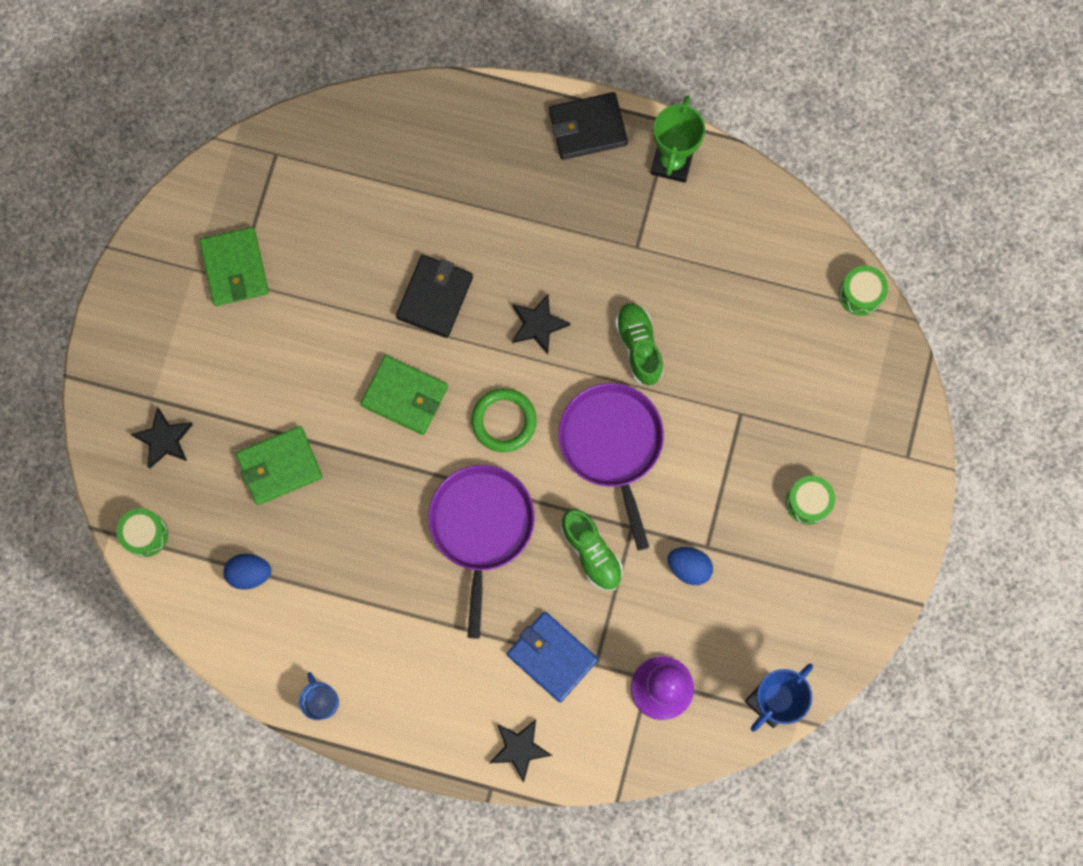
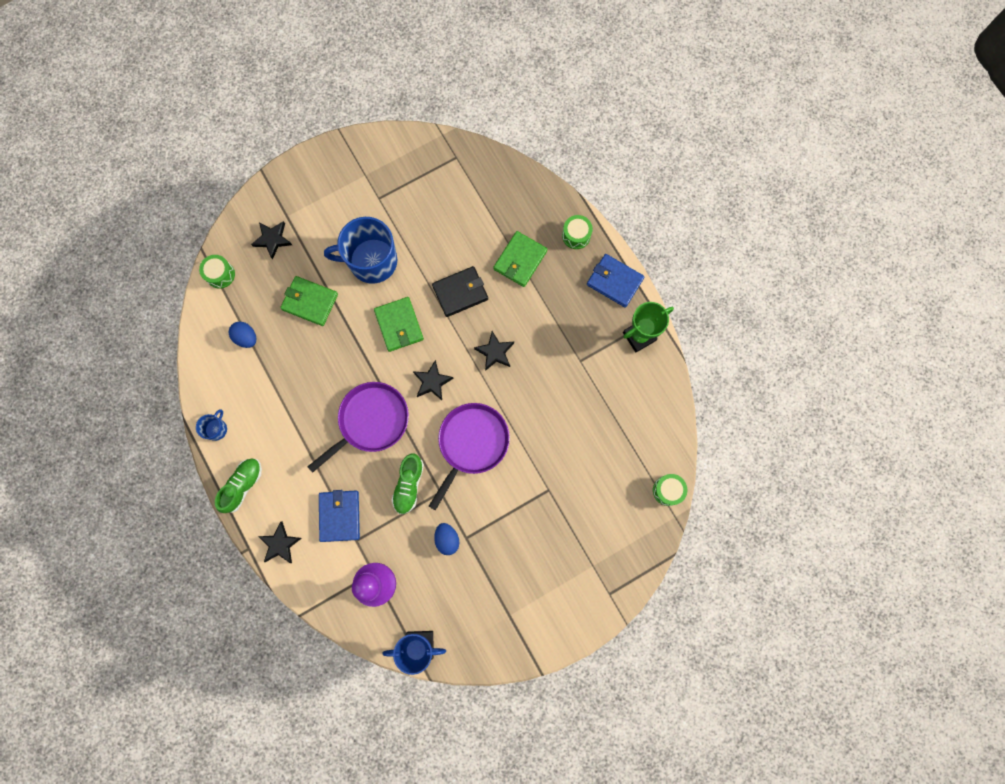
camera: 45 degrees right, 0 degrees up
green wallet [199,227,269,306] -> green wallet moved to [493,231,547,287]
green ring [471,388,536,452] -> black star [413,360,454,400]
black wallet [549,92,628,160] -> blue wallet [587,254,645,308]
green shoe [615,302,664,386] -> green shoe moved to [215,458,262,513]
green drum [786,476,835,525] -> green drum moved to [562,215,593,249]
none -> blue mug [324,217,397,284]

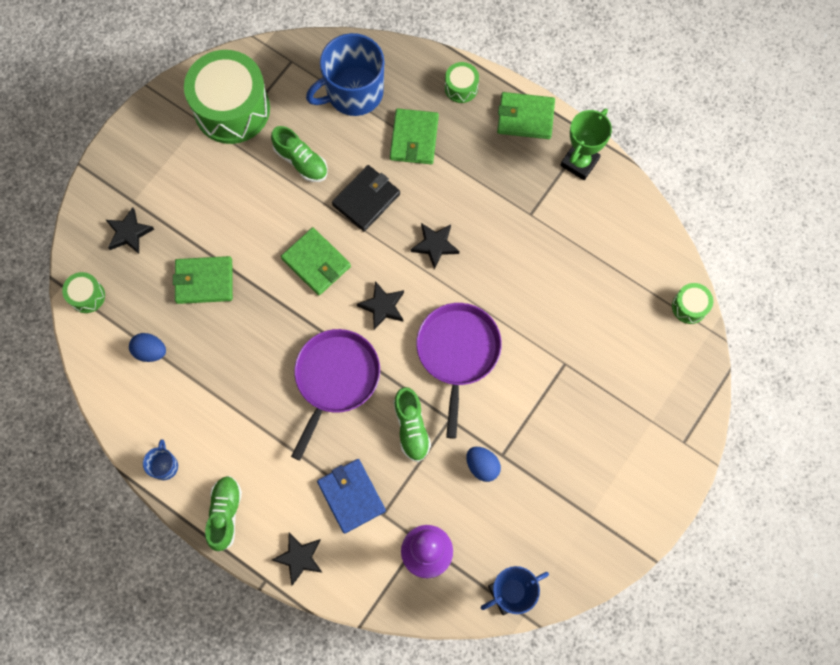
camera: 25 degrees left, 5 degrees down
blue mug [324,217,397,284] -> blue mug moved to [306,33,384,116]
blue wallet [587,254,645,308] -> green wallet [497,92,555,139]
none -> green drum [184,50,270,144]
none -> green shoe [271,126,328,182]

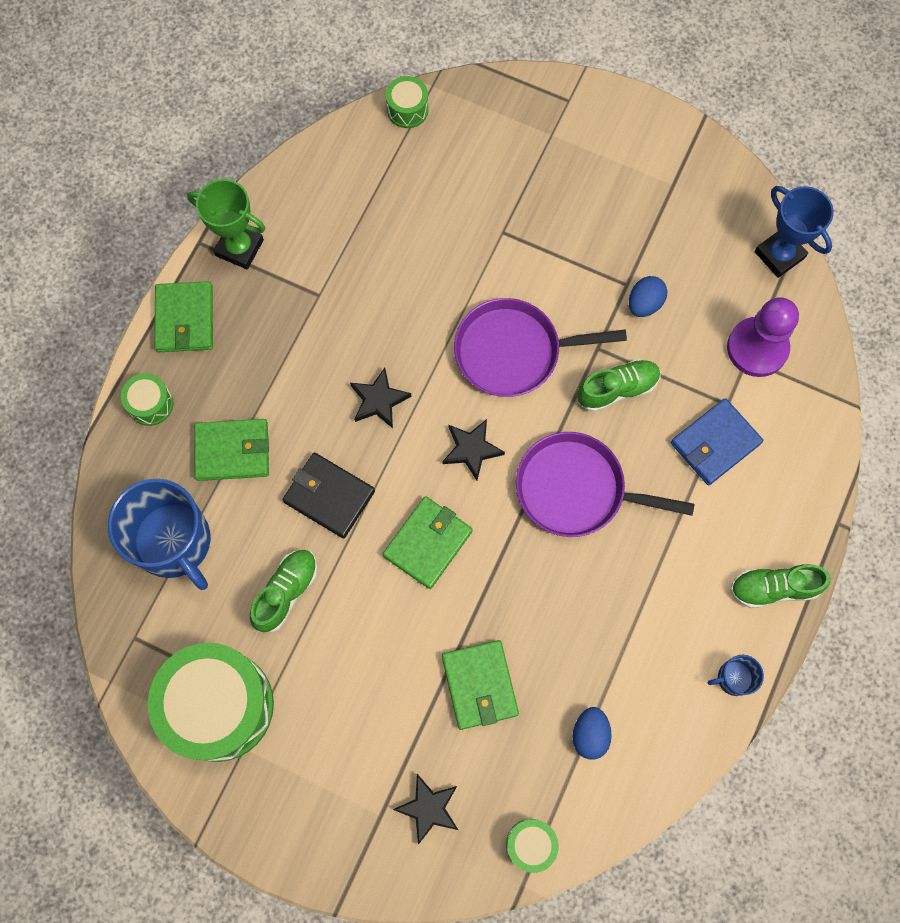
camera: 100 degrees left, 0 degrees up
black star [272,532,323,586] -> none

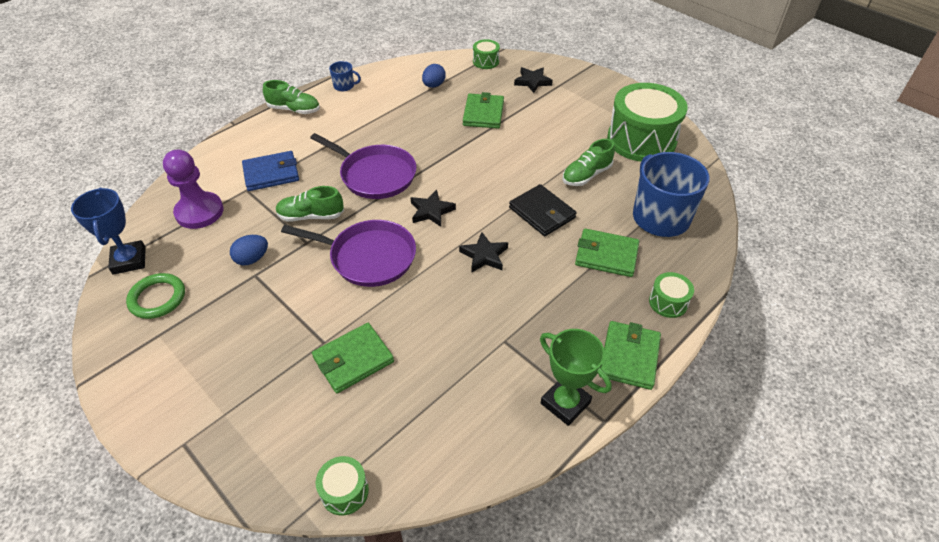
camera: 160 degrees left, 25 degrees down
green wallet [383,496,473,589] -> green wallet moved to [312,323,394,393]
none -> green ring [126,273,185,319]

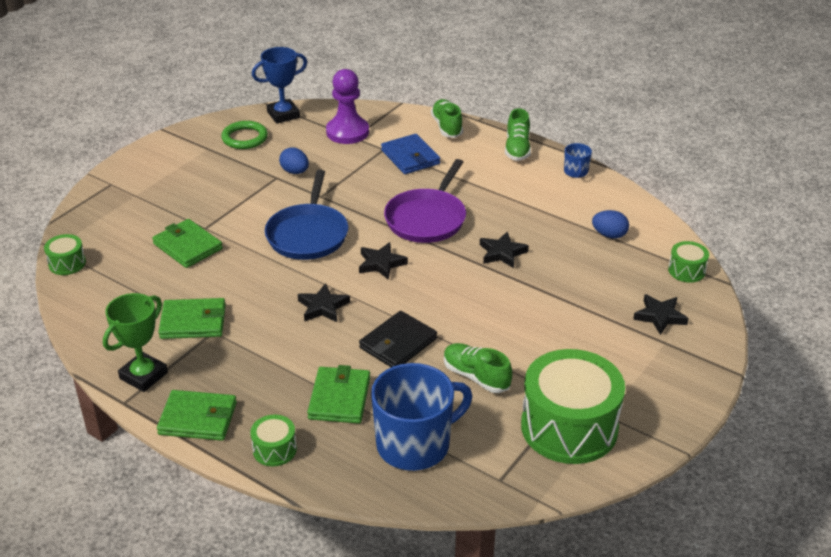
camera: 80 degrees right, 10 degrees down
green shoe [276,186,344,222] -> green shoe moved to [431,99,463,138]
purple pan [281,220,416,287] -> blue pan [265,170,348,260]
green wallet [463,92,504,128] -> green wallet moved to [159,298,226,339]
none -> black star [480,232,529,268]

